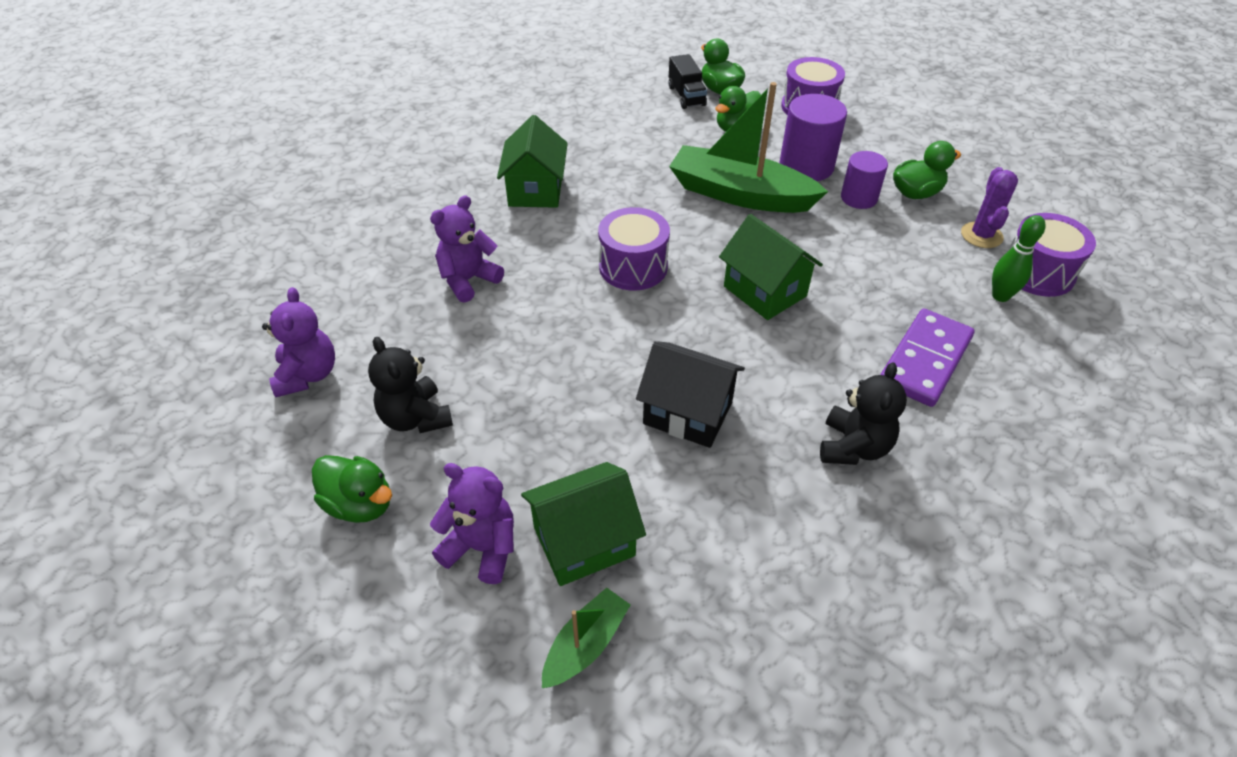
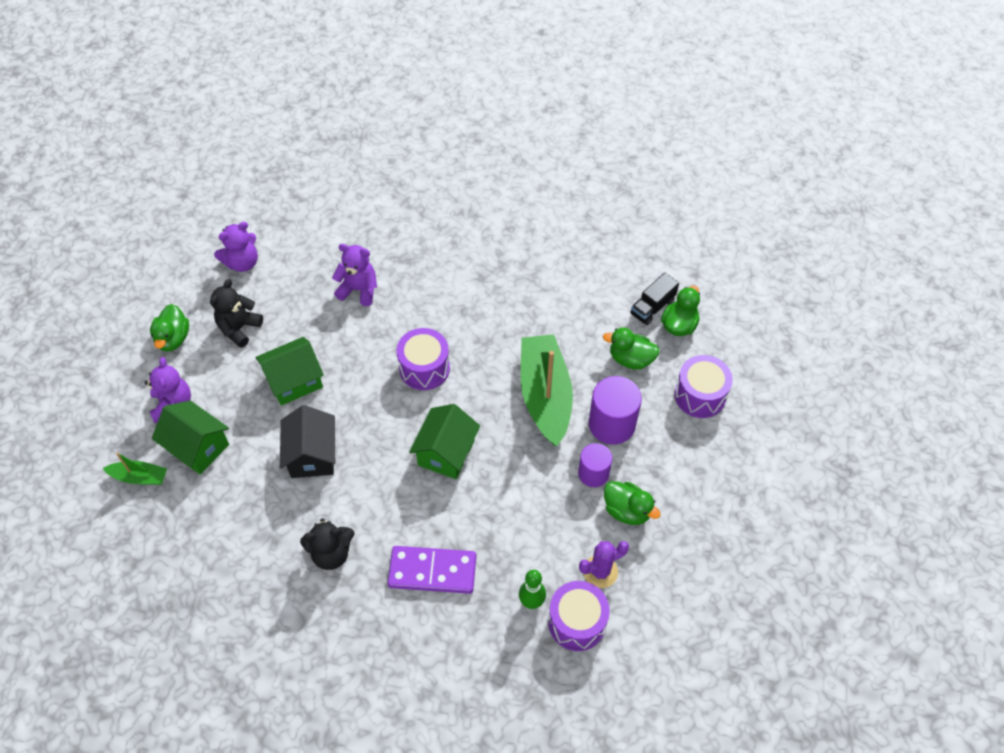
camera: 60 degrees right, 10 degrees up
green house [497,115,568,208] -> green house moved to [256,337,324,406]

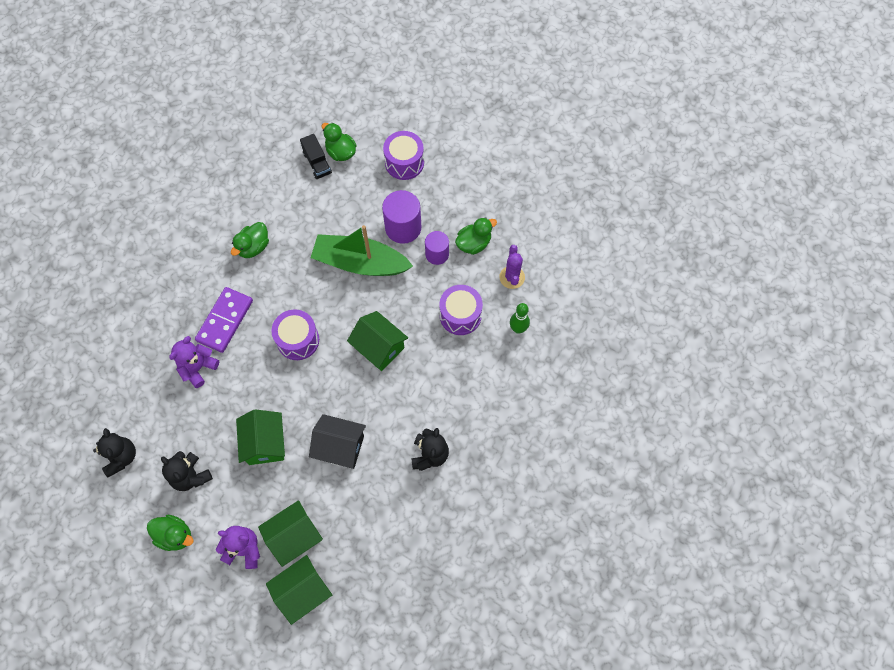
camera: 70 degrees left, 10 degrees up
green boat [103,452,167,485] -> green house [266,555,332,625]
purple teddy bear [214,222,258,272] -> black teddy bear [93,428,136,477]
purple domino [388,546,476,594] -> purple domino moved to [195,287,253,353]
purple drum [548,581,610,651] -> purple drum moved to [439,285,483,335]
green duck [603,328,660,370] -> green duck moved to [231,222,269,258]

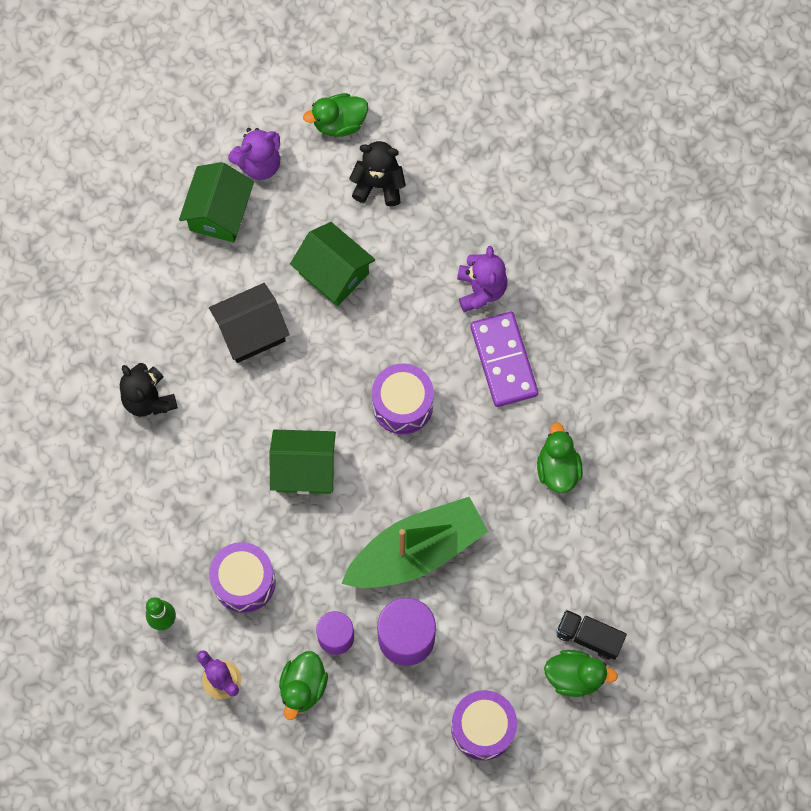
camera: 140 degrees right, 5 degrees up
black teddy bear [93,428,136,477] -> none
green house [266,555,332,625] -> none

